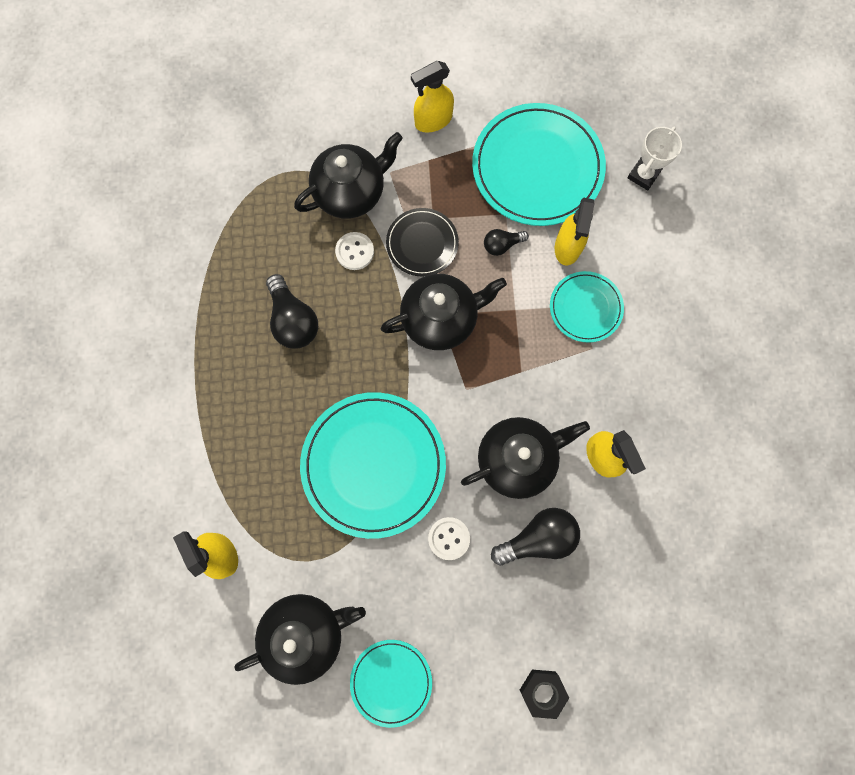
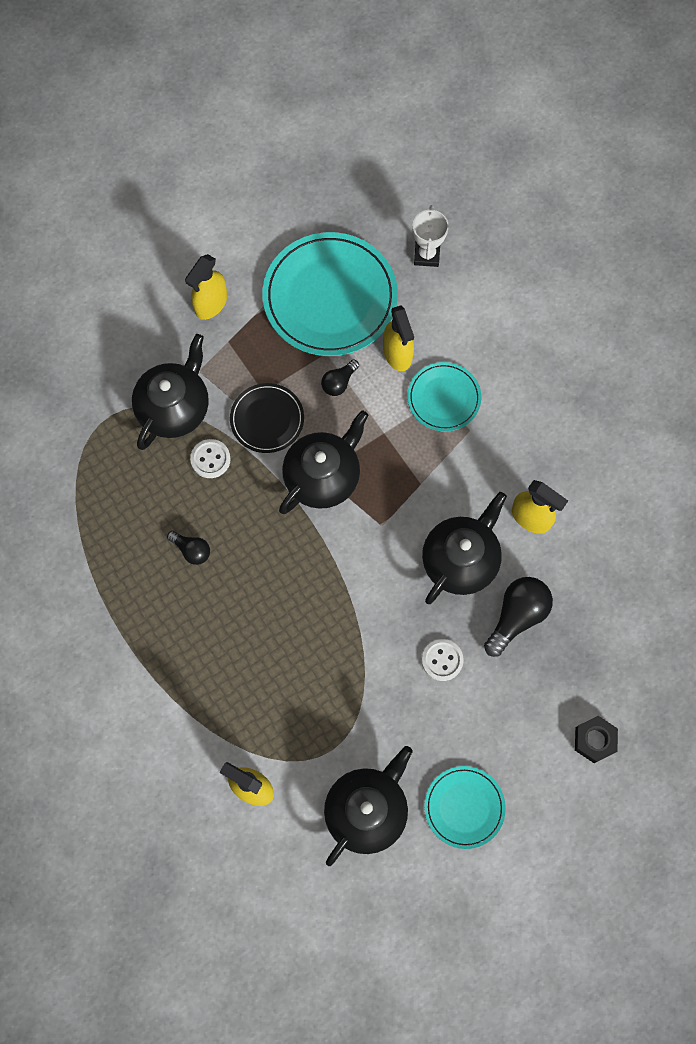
camera: 30 degrees left, 5 degrees down
black light bulb [266,274,318,349] -> black light bulb [167,531,210,565], size x0.57
turquoise plate [300,392,446,539] -> none

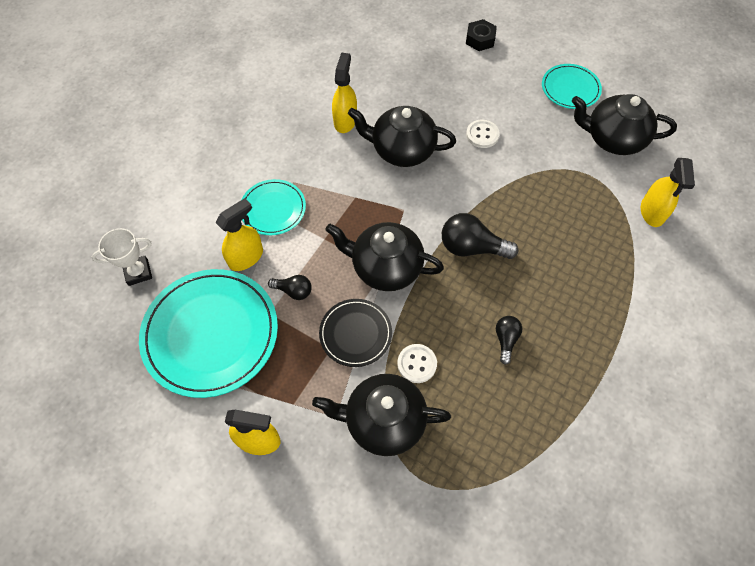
camera: 115 degrees left, 10 degrees down
black light bulb [484,577,553,657] -> black light bulb moved to [442,213,518,259]

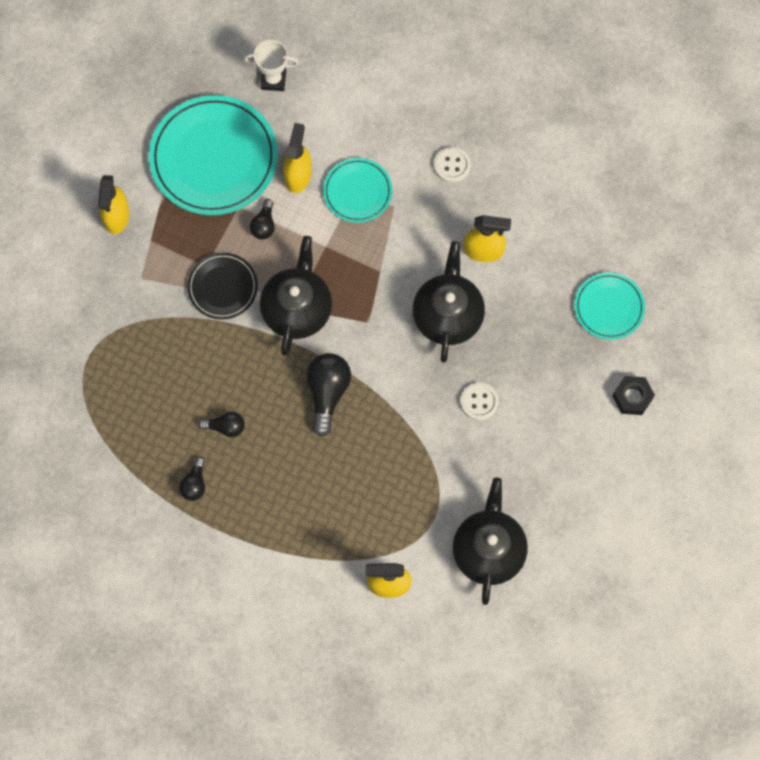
camera: 85 degrees right, 10 degrees up
white trophy [92,228,152,286] -> white trophy turned 60 degrees counterclockwise [244,40,299,91]
yellow spray bottle [216,198,263,271] -> yellow spray bottle turned 120 degrees counterclockwise [283,123,311,193]
black teapot [312,374,451,456] -> none
white button [397,344,437,383] -> white button moved to [434,147,471,183]
turquoise plate [542,64,602,109] -> turquoise plate moved to [575,272,645,340]
none -> black light bulb [179,457,205,501]

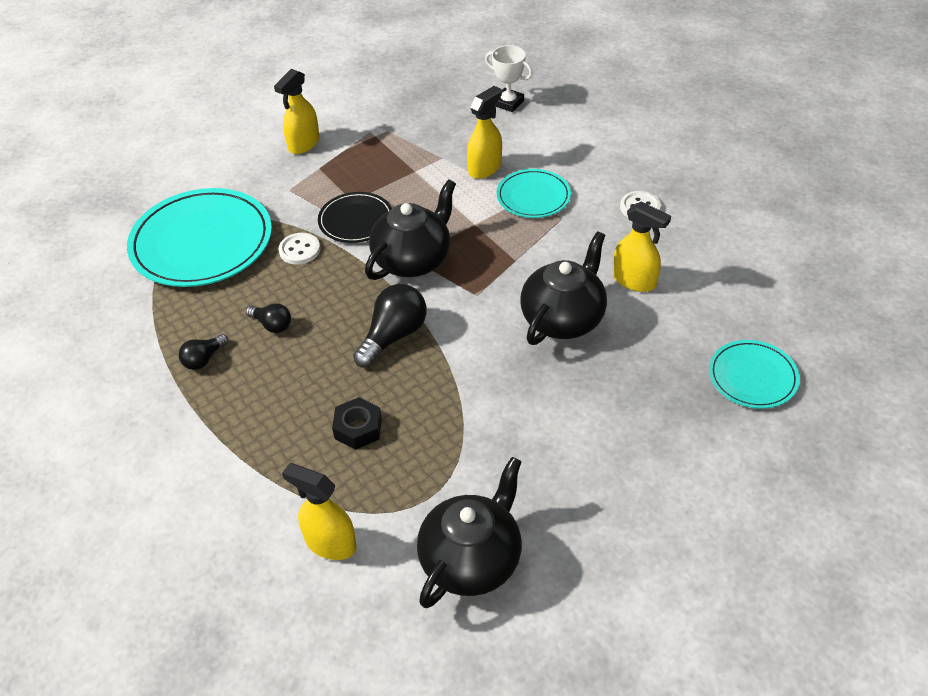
camera: 30 degrees right, 25 degrees down
turquoise plate [149,95,278,215] -> turquoise plate moved to [127,188,272,287]
black light bulb [250,199,275,239] -> none
white button [460,383,499,420] -> white button moved to [279,233,320,265]
black nut [612,376,655,415] -> black nut moved to [332,397,382,450]

